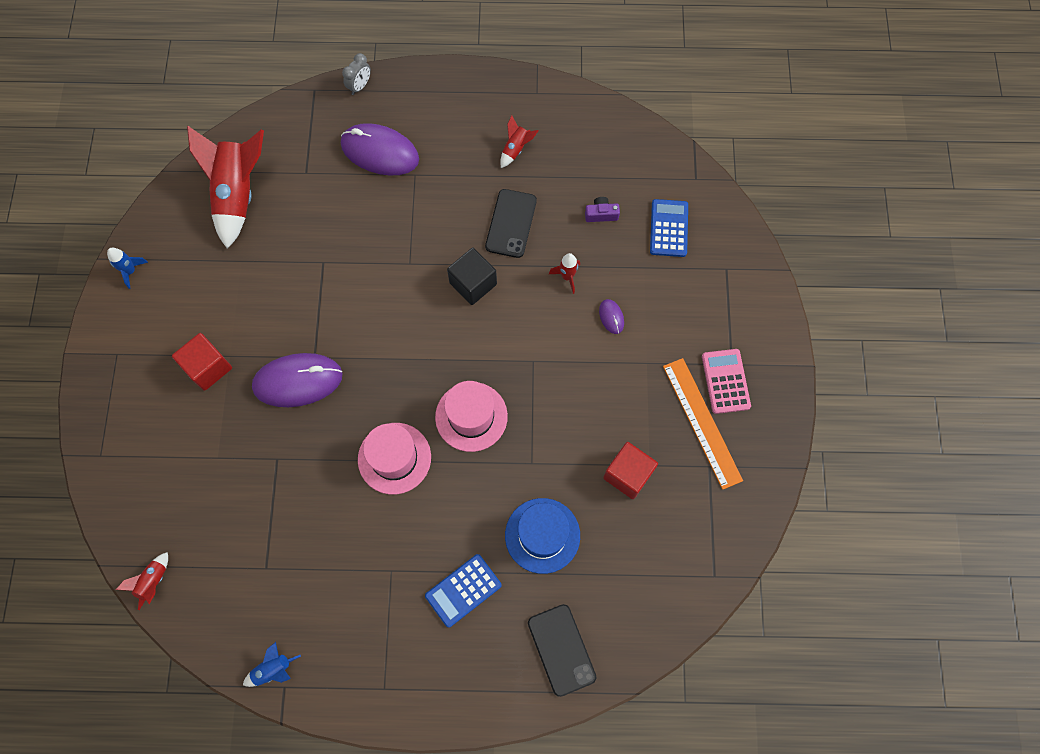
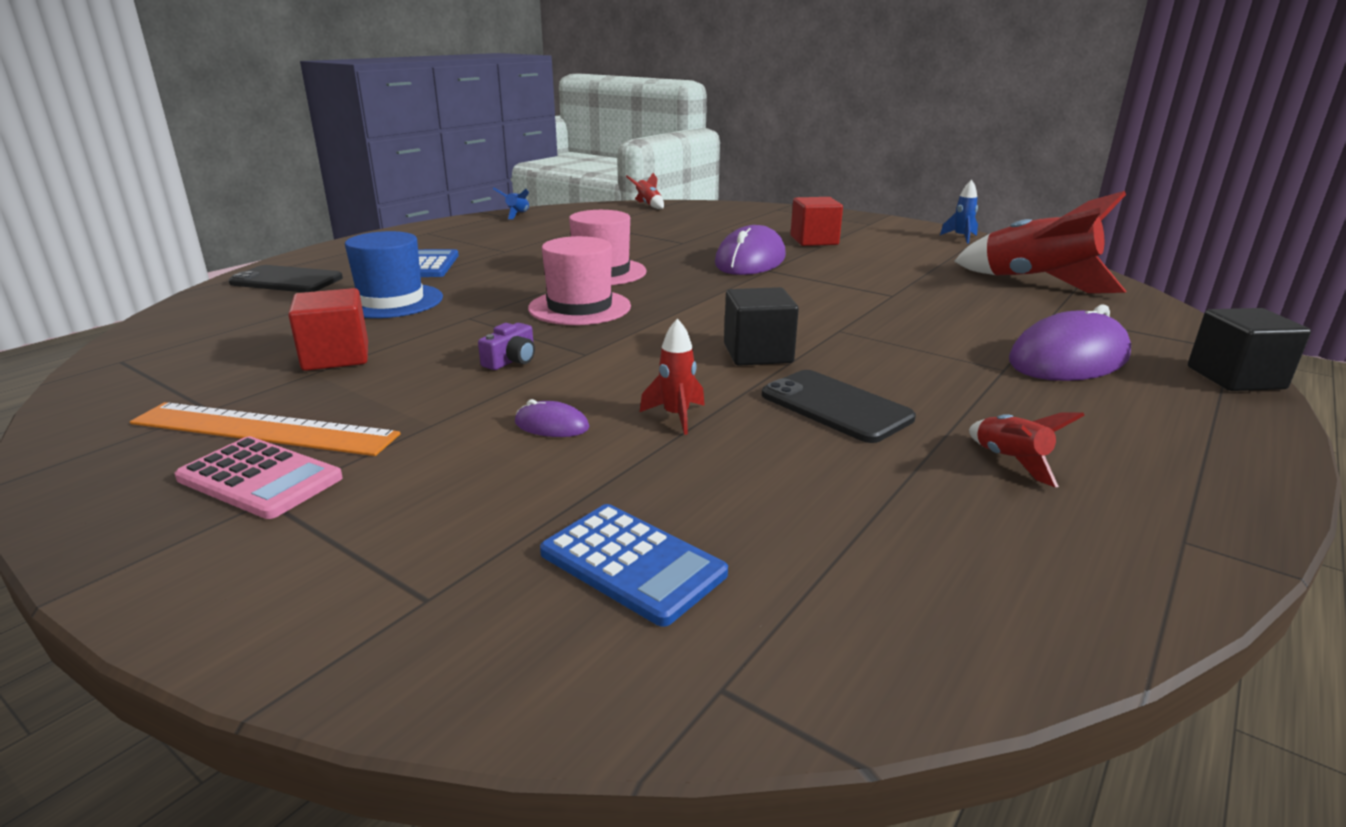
camera: 125 degrees right, 45 degrees down
grey clock [342,53,371,95] -> black cube [1188,308,1311,391]
purple camera [585,197,620,222] -> purple camera moved to [478,323,535,370]

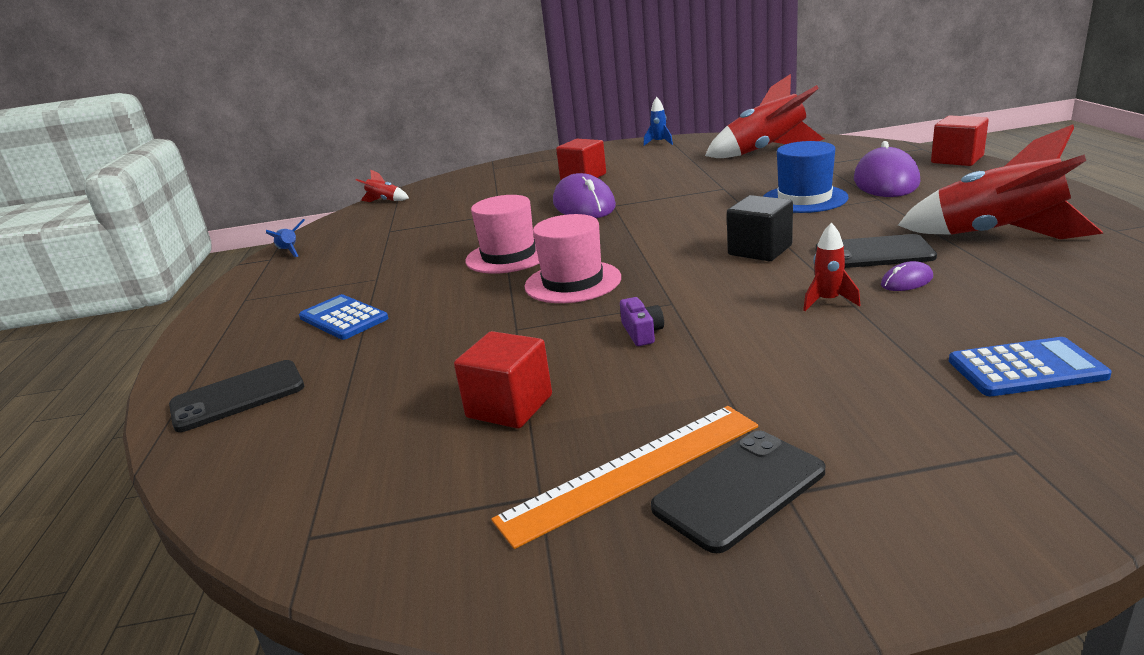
camera: 40 degrees left, 0 degrees up
pink calculator [175,436,343,519] -> black phone [651,430,825,553]
blue hat [345,231,443,318] -> blue hat moved to [763,141,849,213]
purple mouse [515,399,589,437] -> purple mouse moved to [881,261,933,291]
red rocket [969,412,1085,488] -> red rocket [898,124,1103,239], size x2.26
black cube [1188,308,1311,391] -> red cube [931,115,989,166]

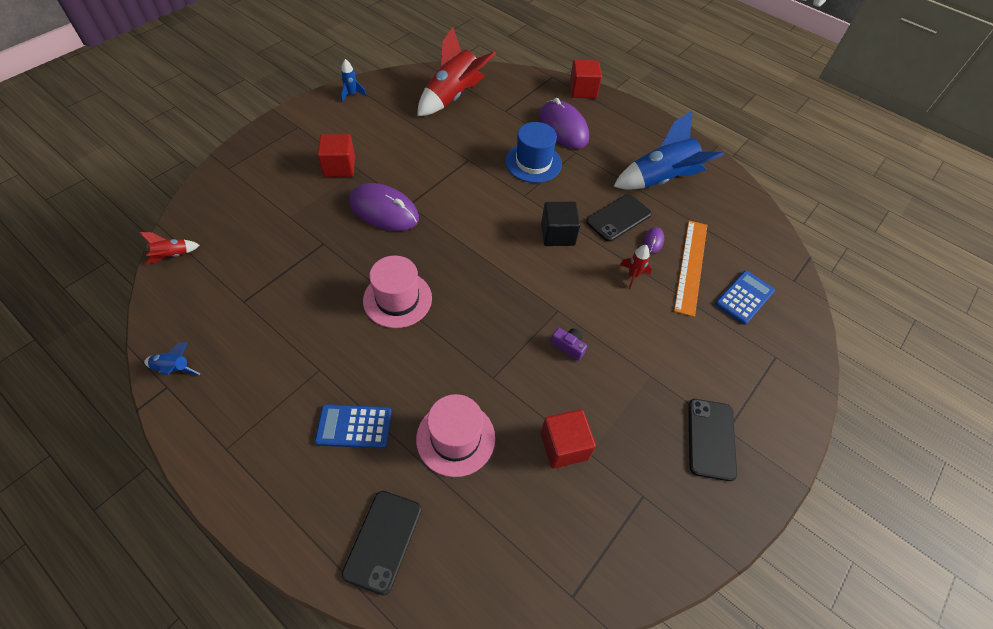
camera: 50 degrees left, 30 degrees up
orange ruler [491,406,758,549] -> orange ruler moved to [674,220,707,317]
pink hat [524,214,621,303] -> pink hat moved to [416,394,495,477]
red rocket [898,124,1103,239] -> blue rocket [613,110,724,190]

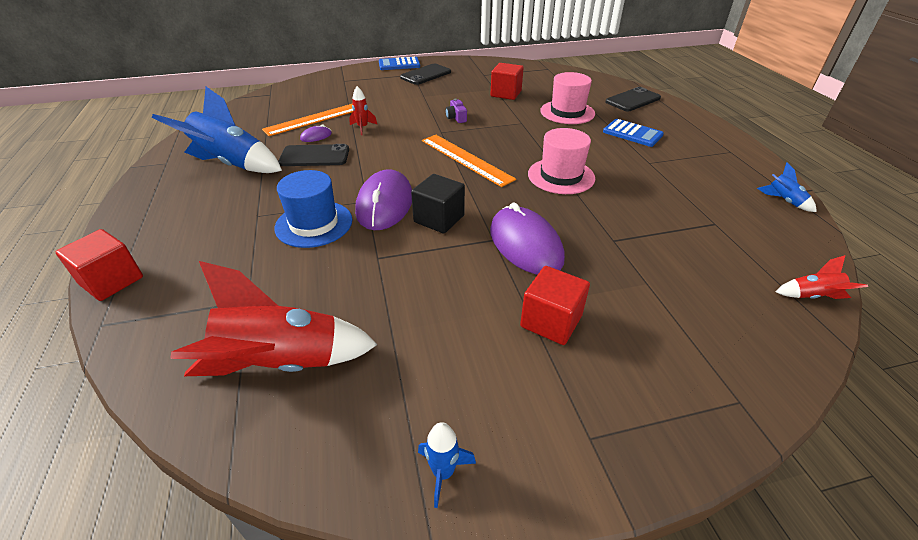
camera: 140 degrees left, 15 degrees down
purple mouse [539,98,589,149] -> purple mouse moved to [355,169,412,230]
black cube [541,202,580,246] -> black cube moved to [411,174,465,233]
blue calculator [715,271,775,325] -> blue calculator moved to [379,57,420,70]
none -> orange ruler [422,135,516,187]

